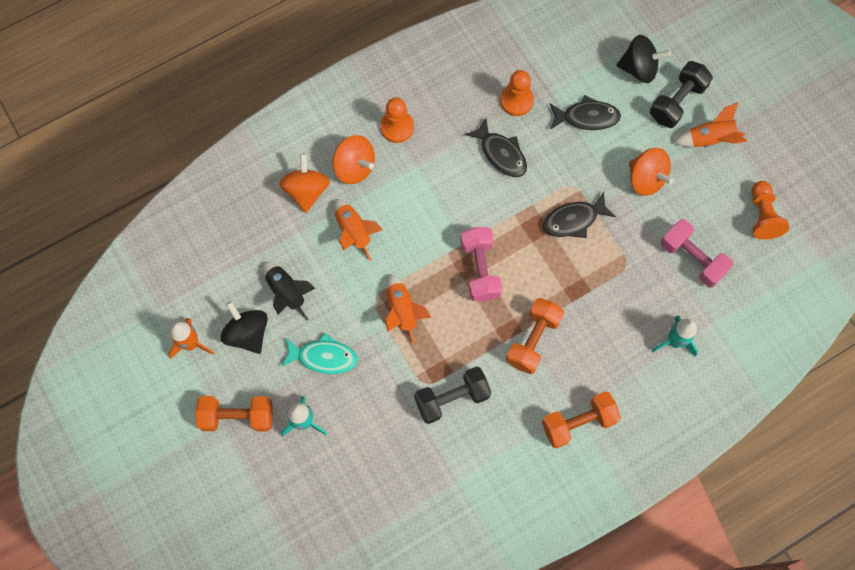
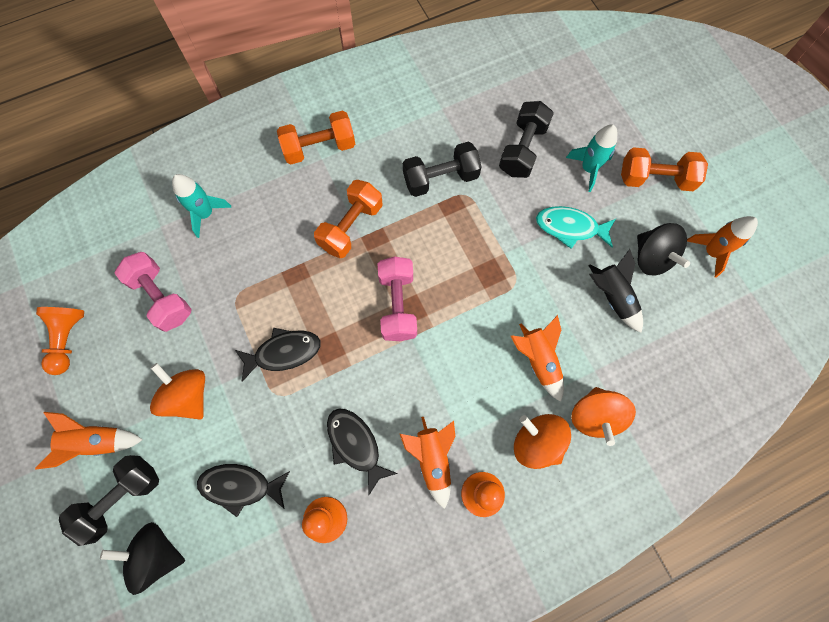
camera: 175 degrees left, 0 degrees up
orange rocket [386,274,431,344] -> orange rocket moved to [400,417,455,509]
none -> black dumbbell [499,101,554,178]

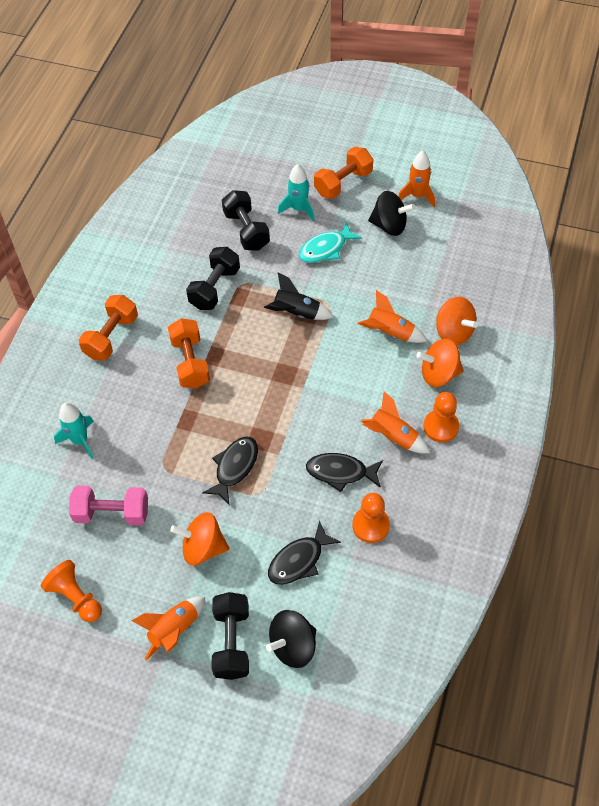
camera: 45 degrees left, 15 degrees down
pink dumbbell [378,256,417,341] -> none
black rocket [589,249,643,333] -> black rocket moved to [264,272,334,320]

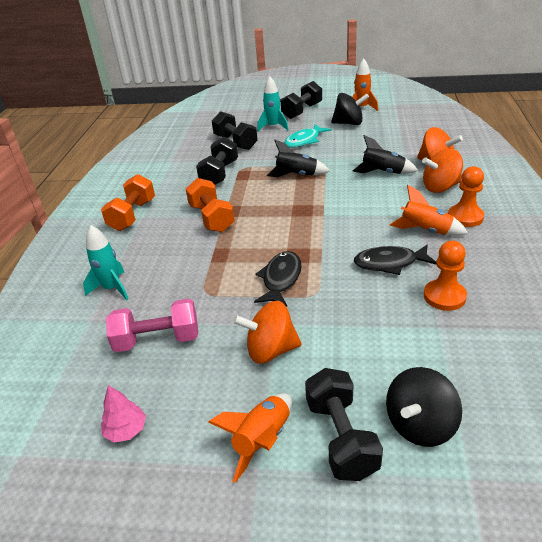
camera: 10 degrees left, 20 degrees down
orange pawn [41,560,102,622] -> pink tree [101,385,146,443]
black fish [268,520,341,585] -> none
orange dumbbell [314,147,373,199] -> black dumbbell [281,81,322,119]
orange rocket [358,290,427,343] -> black rocket [352,135,418,174]

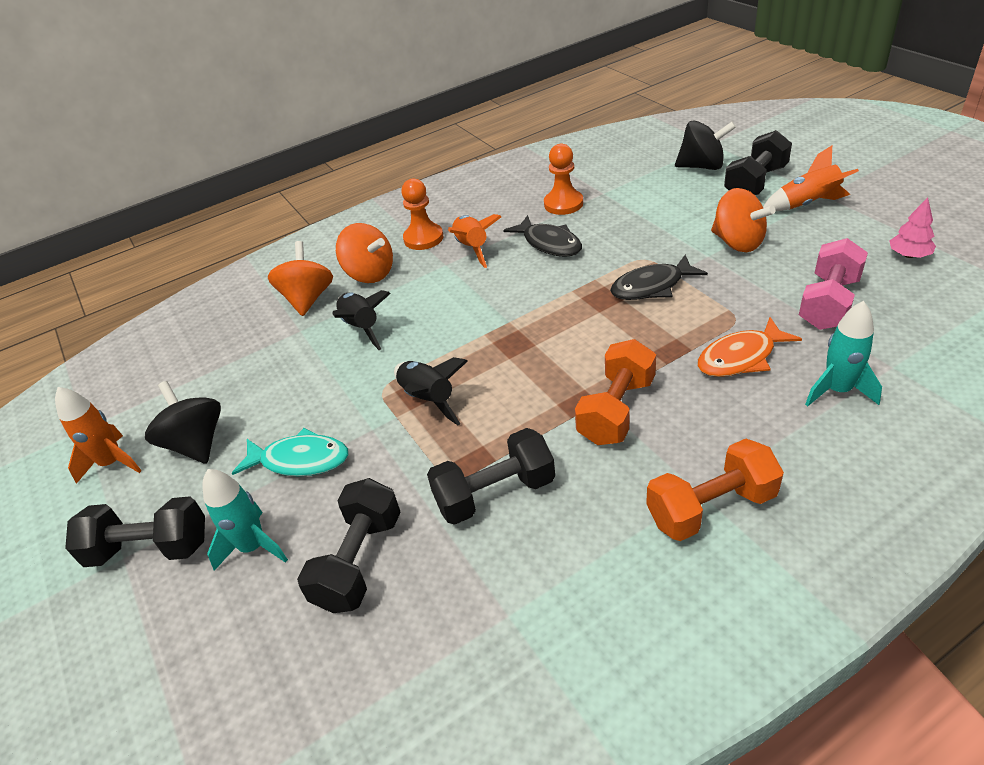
camera: 125 degrees left, 5 degrees up
pink dumbbell [106,299,198,352] -> pink dumbbell turned 75 degrees clockwise [799,238,868,330]
none -> orange fish [698,317,802,377]

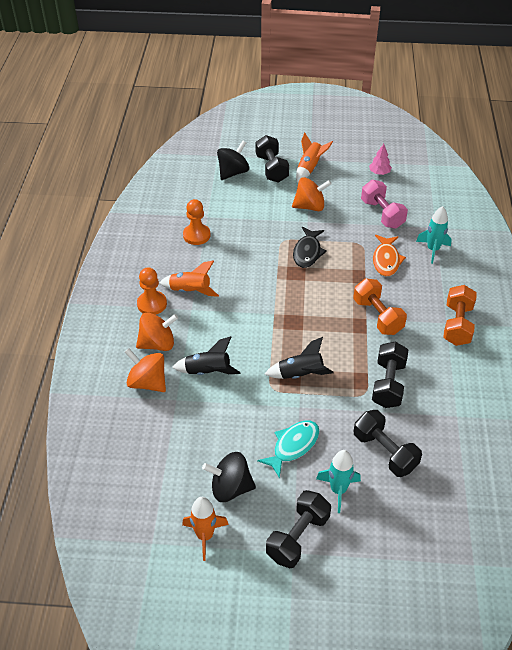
camera: 60 degrees left, 5 degrees up
black fish [503,215,582,257] -> none

